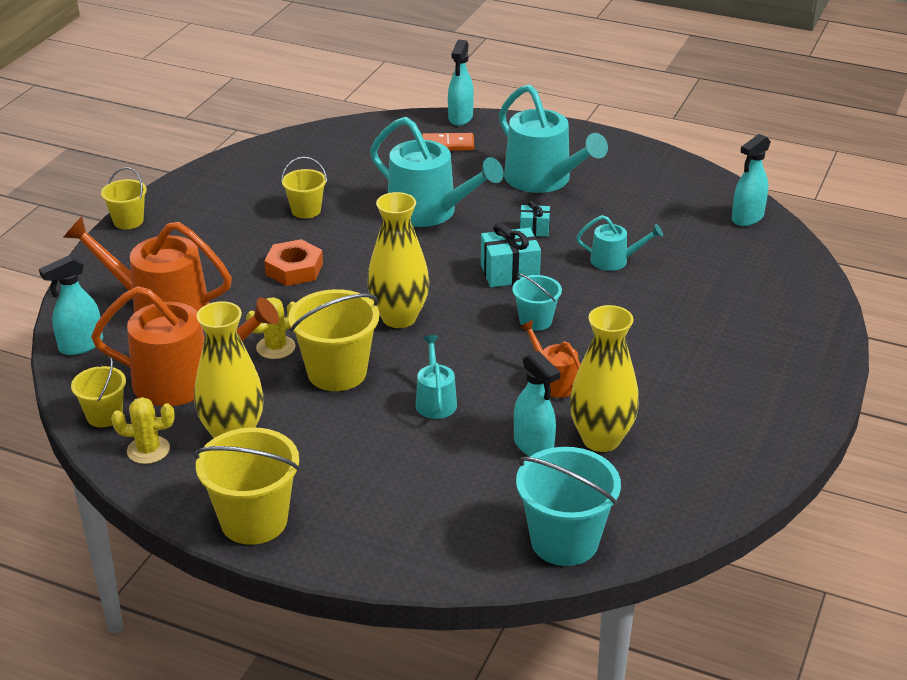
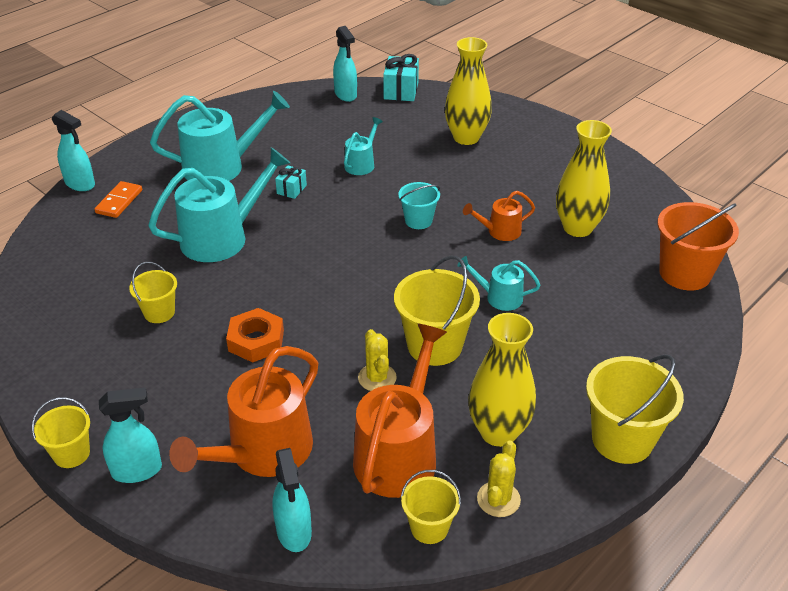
camera: 70 degrees left, 5 degrees up
yellow vase [367,192,429,328] -> yellow vase moved to [445,37,492,145]
turquoise gift [481,223,541,287] -> turquoise gift moved to [383,54,419,101]
turquoise spray bottle [514,351,561,456] -> turquoise spray bottle moved to [99,387,162,483]
turquoise bucket [516,447,621,566] -> orange bucket [657,202,739,291]

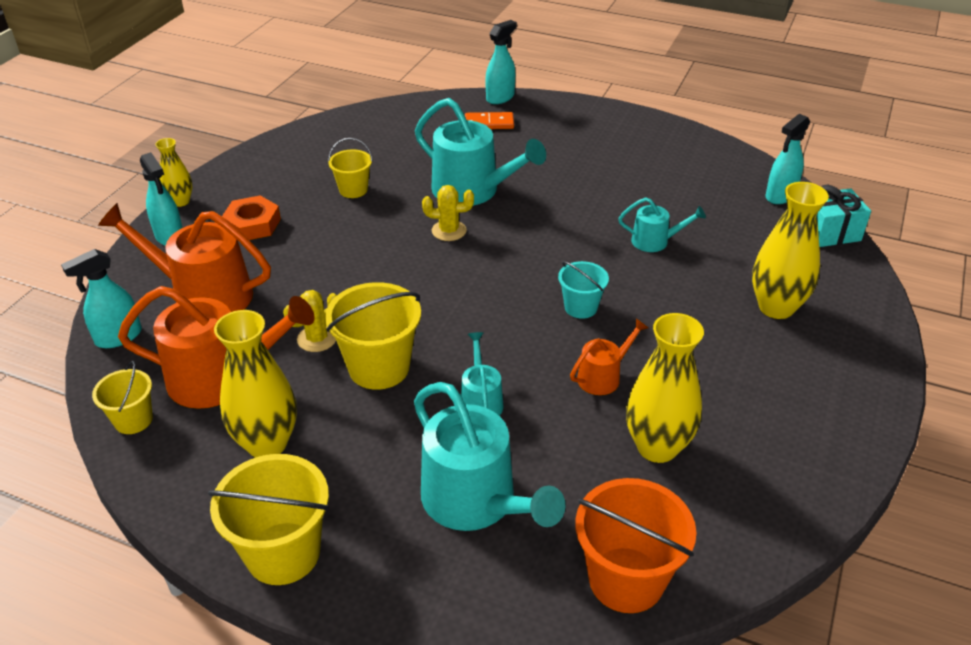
camera: 70 degrees right, 0 degrees up
yellow bucket [32,397,90,468] -> yellow vase [155,138,192,207]
turquoise spray bottle [52,110,95,191] -> turquoise spray bottle turned 150 degrees counterclockwise [485,20,517,104]
turquoise watering can [150,91,290,181] -> turquoise watering can moved to [414,382,565,531]
orange nut [226,308,284,363] -> orange nut moved to [222,195,281,240]
turquoise gift [275,165,307,199] -> none
orange watering can [463,191,535,241] -> orange watering can turned 90 degrees clockwise [570,318,648,395]
yellow cactus [477,440,521,517] -> yellow cactus moved to [422,185,474,241]

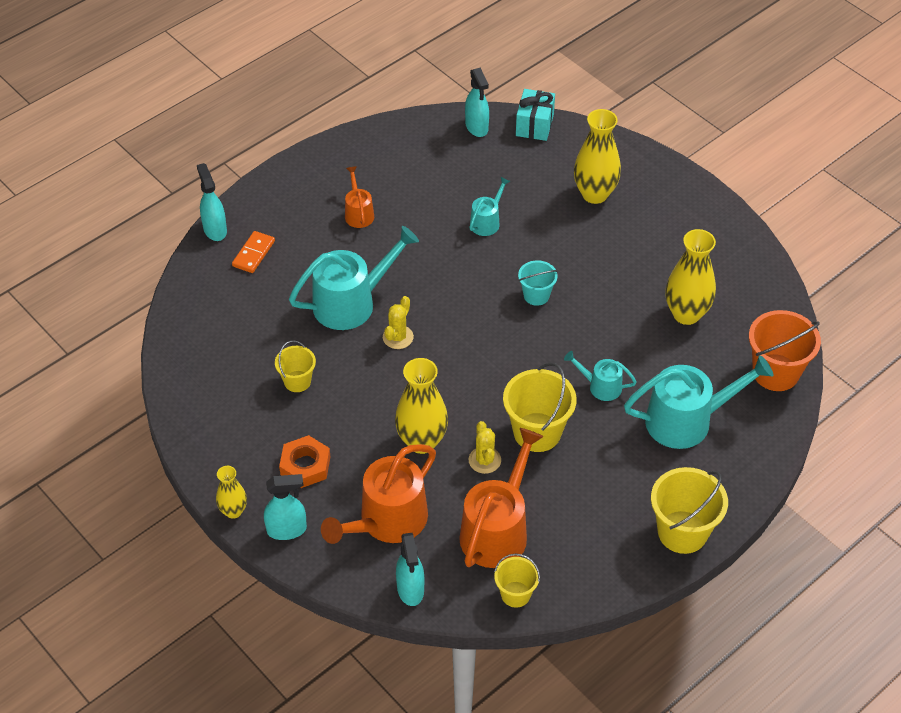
camera: 65 degrees left, 10 degrees up
yellow vase [214,310,297,458] -> yellow vase moved to [395,358,448,454]
orange watering can [570,318,648,395] -> orange watering can moved to [345,166,374,228]

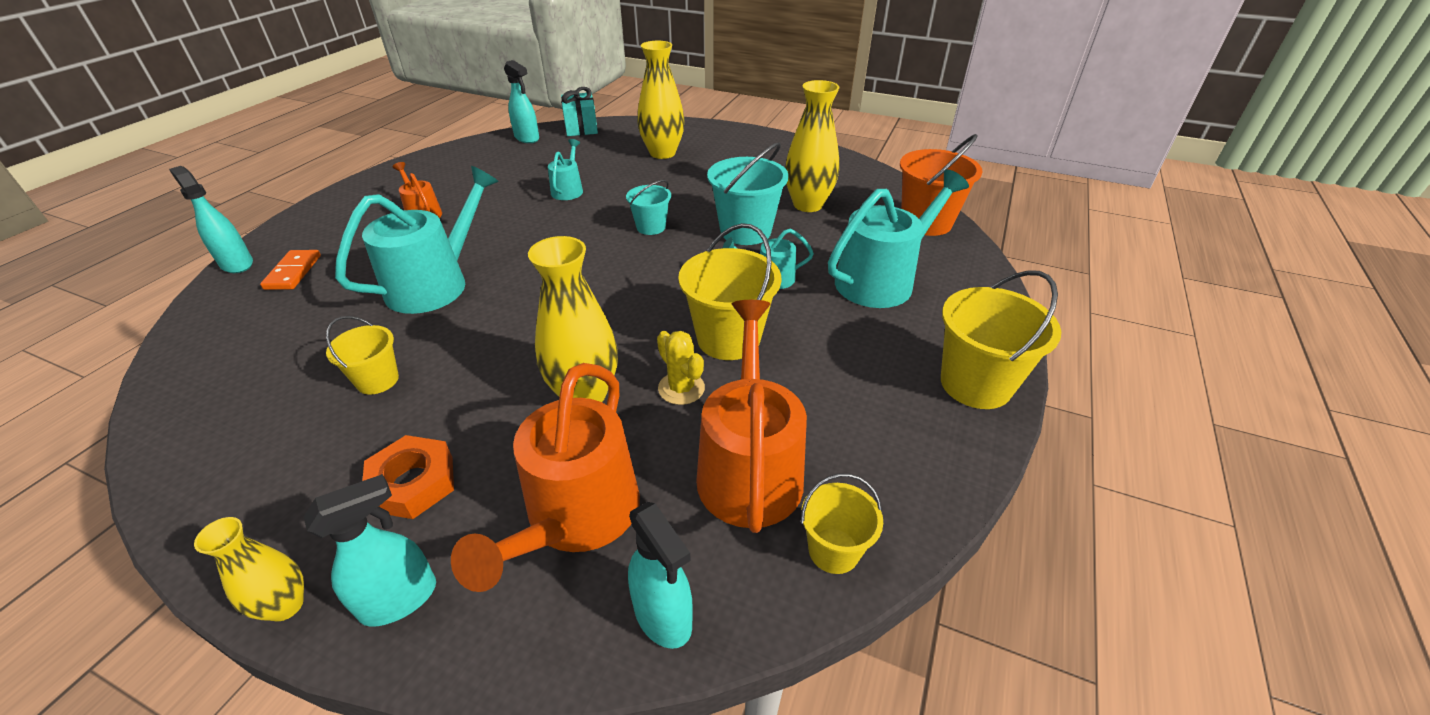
camera: 25 degrees left, 10 degrees down
yellow cactus [383,296,414,349] -> none
none -> turquoise bucket [707,142,789,245]

